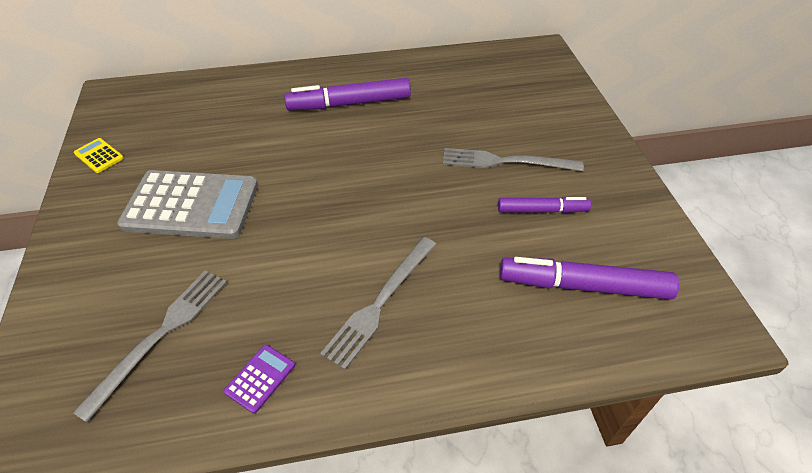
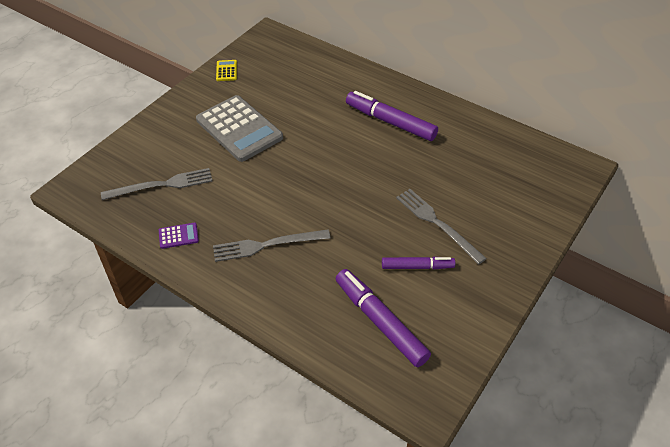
camera: 45 degrees right, 0 degrees up
purple marker [498,197,591,213] -> purple marker turned 45 degrees counterclockwise [382,257,455,270]

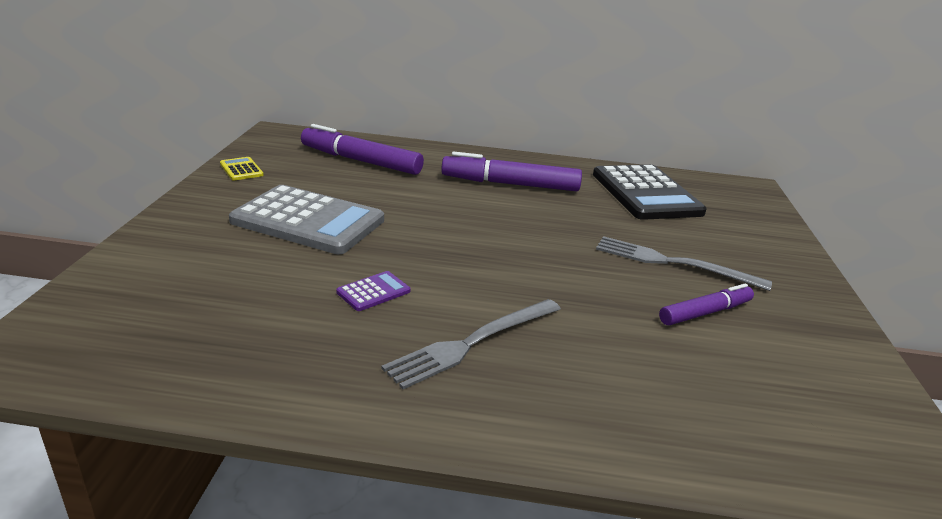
camera: 30 degrees left, 20 degrees down
grey fork [101,168,212,200] -> none
purple calculator [159,222,199,249] -> purple calculator moved to [336,271,411,311]
purple marker [336,269,431,367] -> purple marker moved to [301,124,424,175]
none -> black calculator [593,165,707,220]

